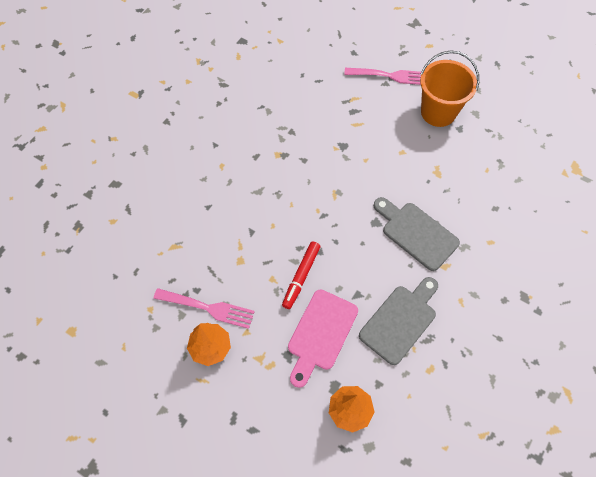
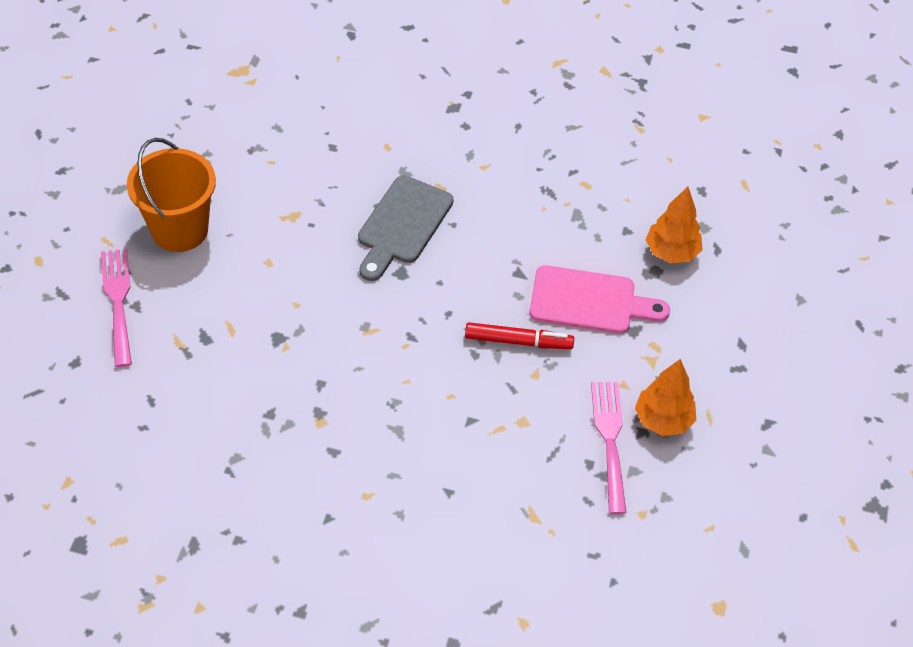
camera: 110 degrees left, 10 degrees down
grey cutting board [359,277,438,365] -> none

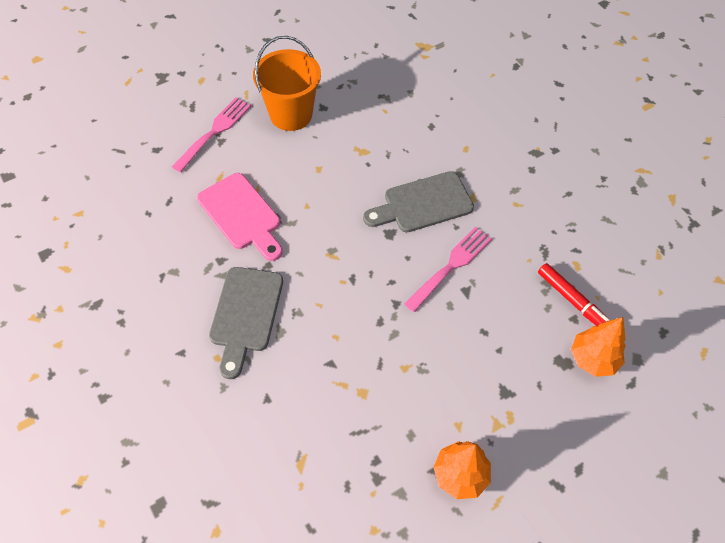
camera: 45 degrees right, 5 degrees up
red marker [465,322,574,349] -> red marker moved to [538,263,609,326]
pink cutting board [530,265,670,334] -> pink cutting board moved to [197,173,282,261]
pink fork [591,382,626,514] -> pink fork moved to [404,227,492,312]
none -> grey cutting board [209,267,283,379]

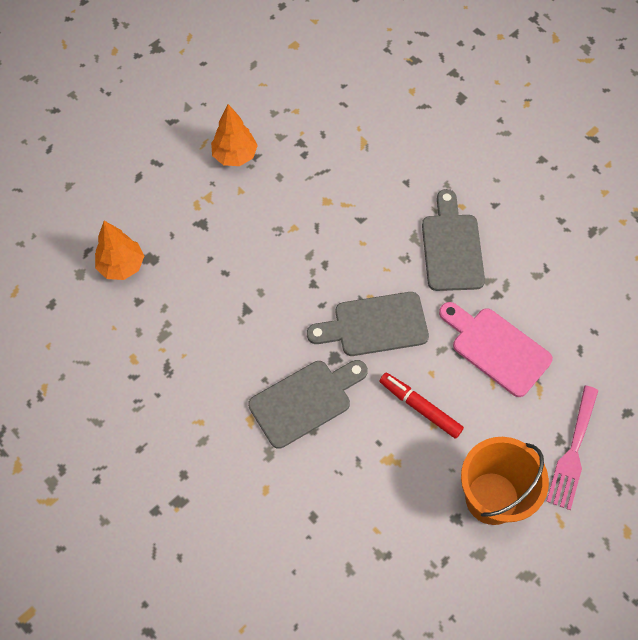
camera: 170 degrees right, 5 degrees up
pink fork [404,227,492,312] -> none
red marker [538,263,609,326] -> red marker moved to [379,373,464,439]
none -> grey cutting board [307,292,429,356]

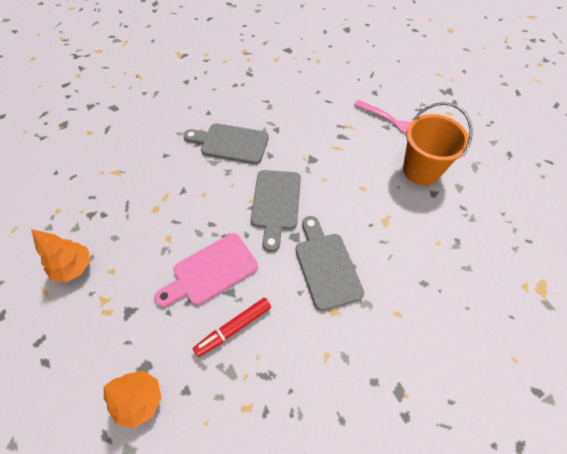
camera: 75 degrees left, 5 degrees down
red marker [379,373,464,439] -> red marker moved to [193,298,271,357]
pink cutting board [439,302,553,397] -> pink cutting board moved to [154,233,258,307]

